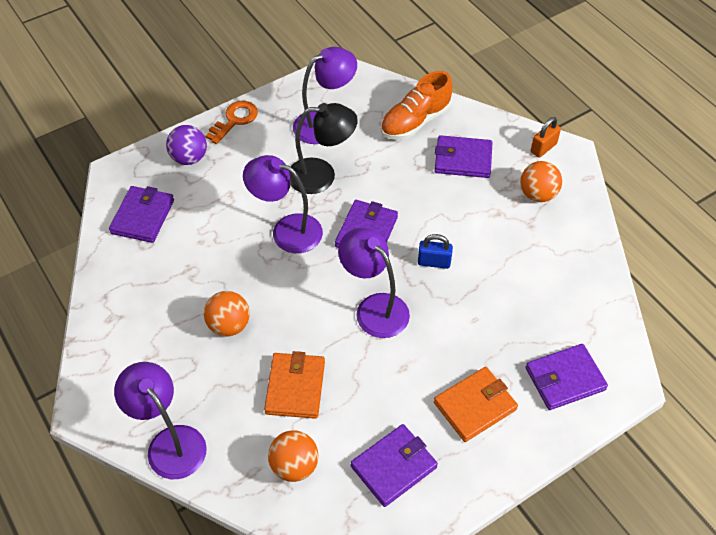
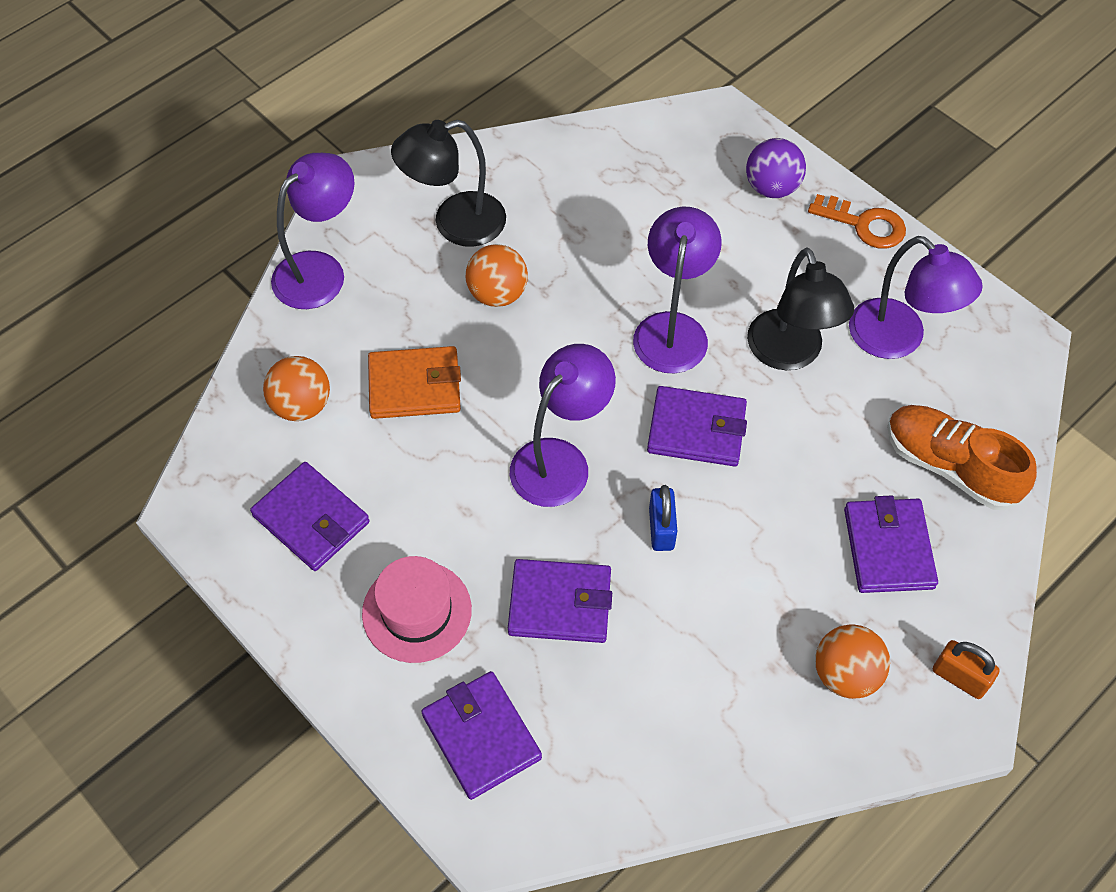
camera: 80 degrees right, 5 degrees up
purple wallet [109,186,174,243] -> purple wallet moved to [508,559,612,643]
orange wallet [434,367,518,442] -> pink hat [362,556,472,663]
none -> black lamp [391,120,506,247]

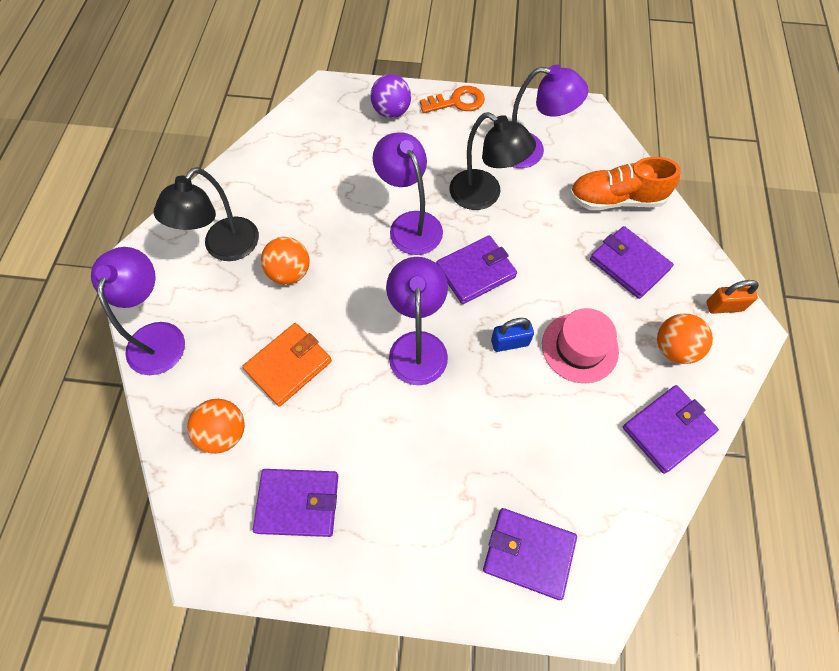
camera: 40 degrees left, 5 degrees up
pink hat [362,556,472,663] -> pink hat moved to [542,308,619,383]
purple wallet [508,559,612,643] -> purple wallet moved to [623,385,719,474]
blue padlock [649,485,677,551] -> blue padlock turned 60 degrees counterclockwise [491,318,534,352]

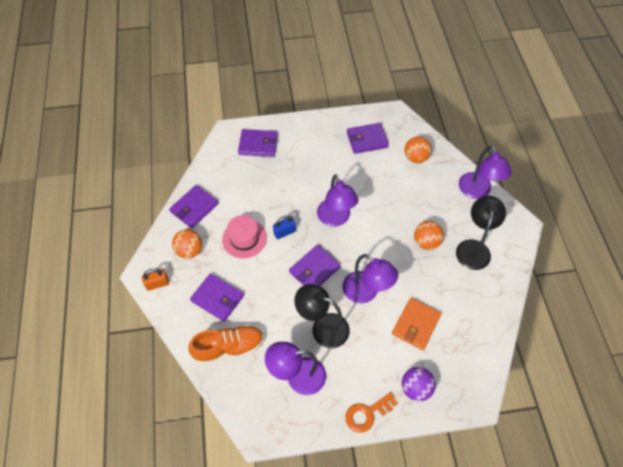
camera: 165 degrees right, 5 degrees down
orange wallet [242,323,332,407] -> orange wallet moved to [392,298,442,350]

